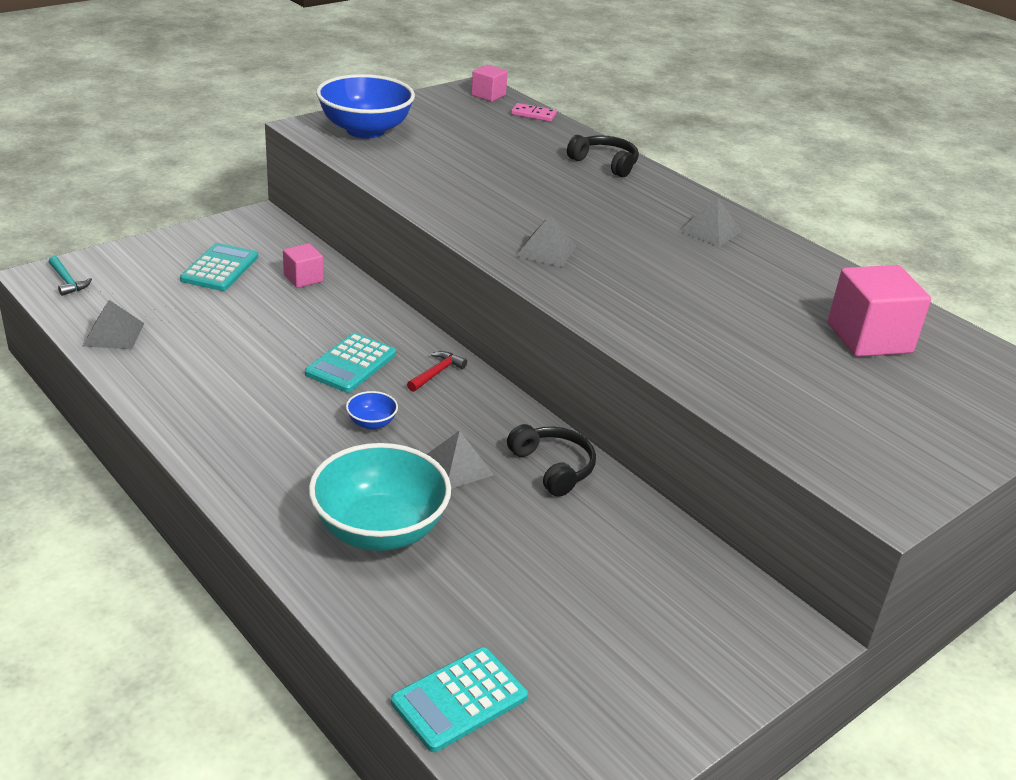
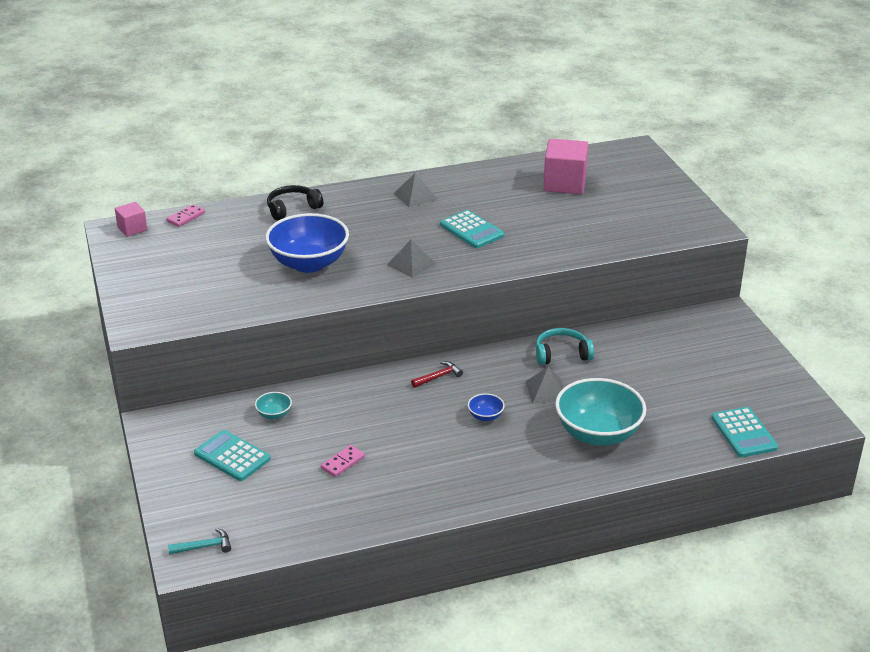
camera: 65 degrees left, 0 degrees up
grey pyramid [83,300,144,349] -> none
pink cube [283,243,323,288] -> turquoise bowl [255,392,292,420]
turquoise calculator [305,333,396,393] -> turquoise calculator moved to [440,210,504,248]
blue bowl [316,74,415,138] -> blue bowl moved to [265,213,349,273]
red hammer [407,351,467,392] -> red hammer turned 90 degrees clockwise [411,361,463,388]
black headphones [507,424,596,497] -> turquoise headphones [536,328,594,365]
none -> pink domino [321,445,365,477]

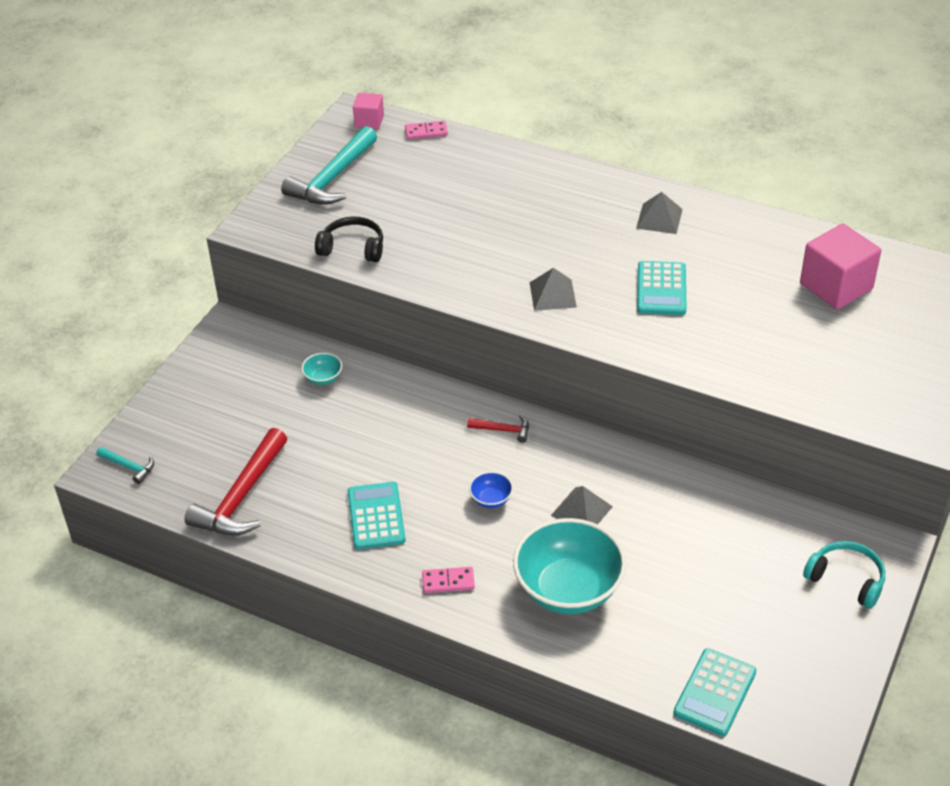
camera: 45 degrees right, 10 degrees up
turquoise calculator [194,430,271,481] -> turquoise calculator moved to [348,482,406,549]
blue bowl [265,213,349,273] -> none
black headphones [267,185,323,220] -> black headphones moved to [315,217,383,262]
pink domino [321,445,365,477] -> pink domino moved to [422,567,475,593]
turquoise headphones [536,328,594,365] -> turquoise headphones moved to [803,541,885,609]
none -> red hammer [185,428,287,536]
none -> turquoise hammer [281,126,377,205]

